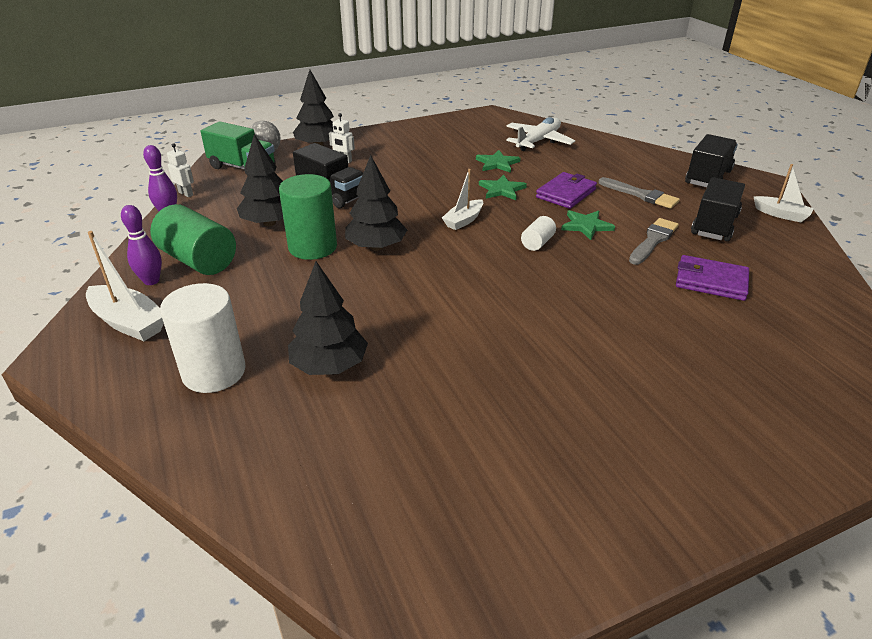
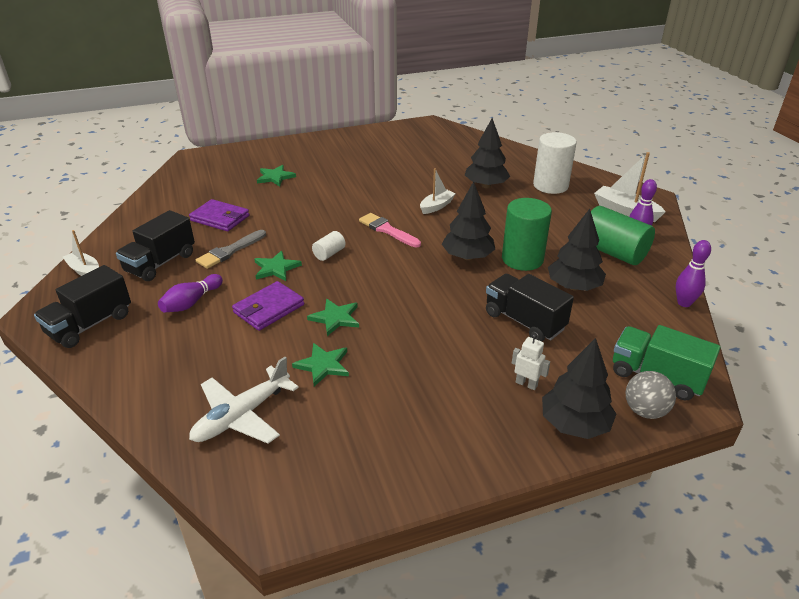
camera: 175 degrees left, 0 degrees up
white robot [167,143,194,197] -> none
white boat [442,169,483,230] -> white boat moved to [420,169,456,214]
grey brush [598,177,680,209] -> purple bowling pin [158,274,223,313]
none -> green star [257,165,296,186]
none -> pink brush [359,213,421,248]

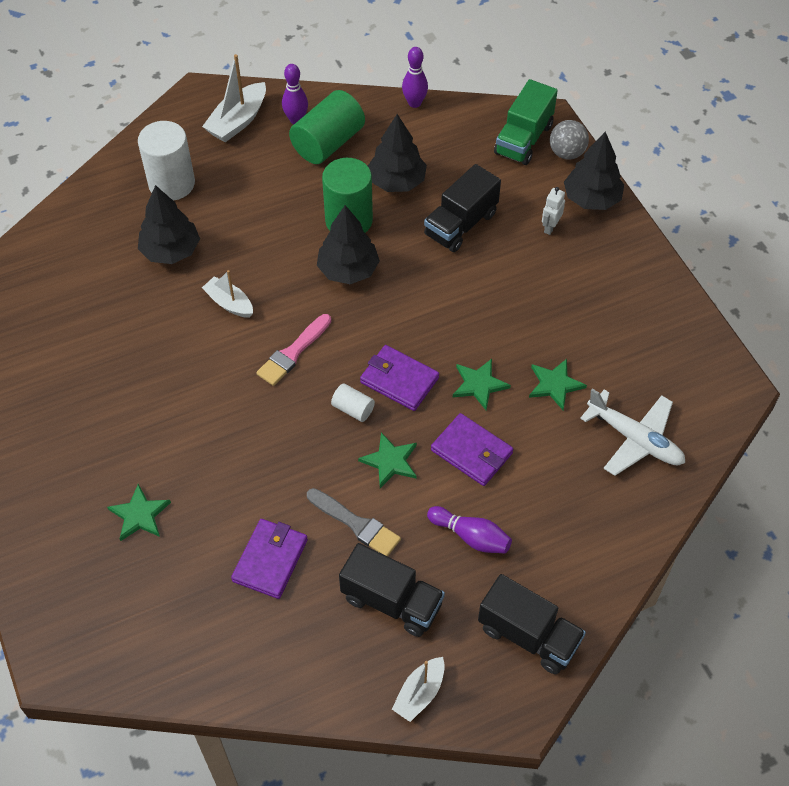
camera: 95 degrees left, 20 degrees up
none -> purple wallet [360,345,439,411]

